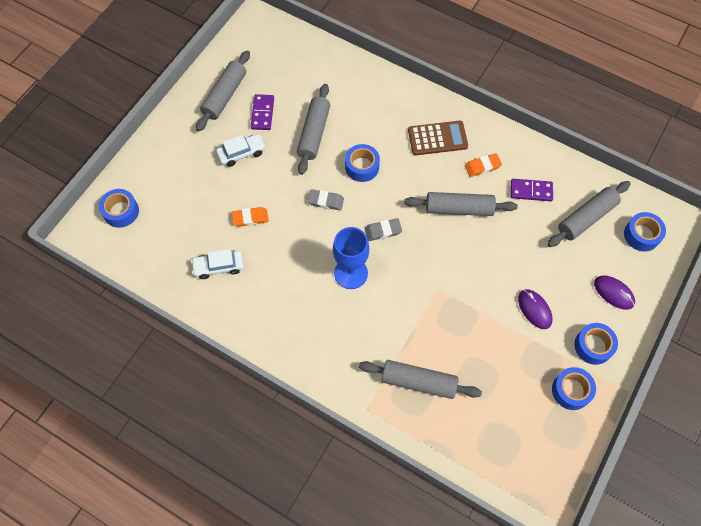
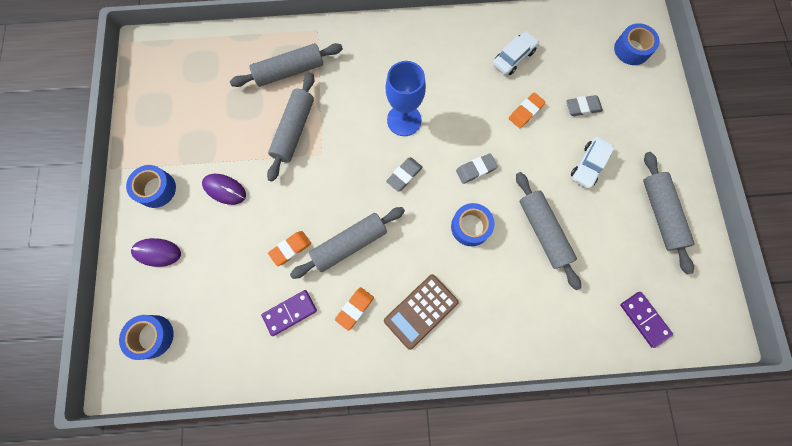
camera: 145 degrees right, 10 degrees up
purple domino [251,94,274,130] -> purple domino moved to [620,292,673,348]
grey rolling pin [547,181,630,247] -> grey rolling pin moved to [267,73,315,182]
blue tape [552,367,596,410] -> none
none -> orange eraser [268,231,311,266]
none -> grey eraser [566,95,603,116]

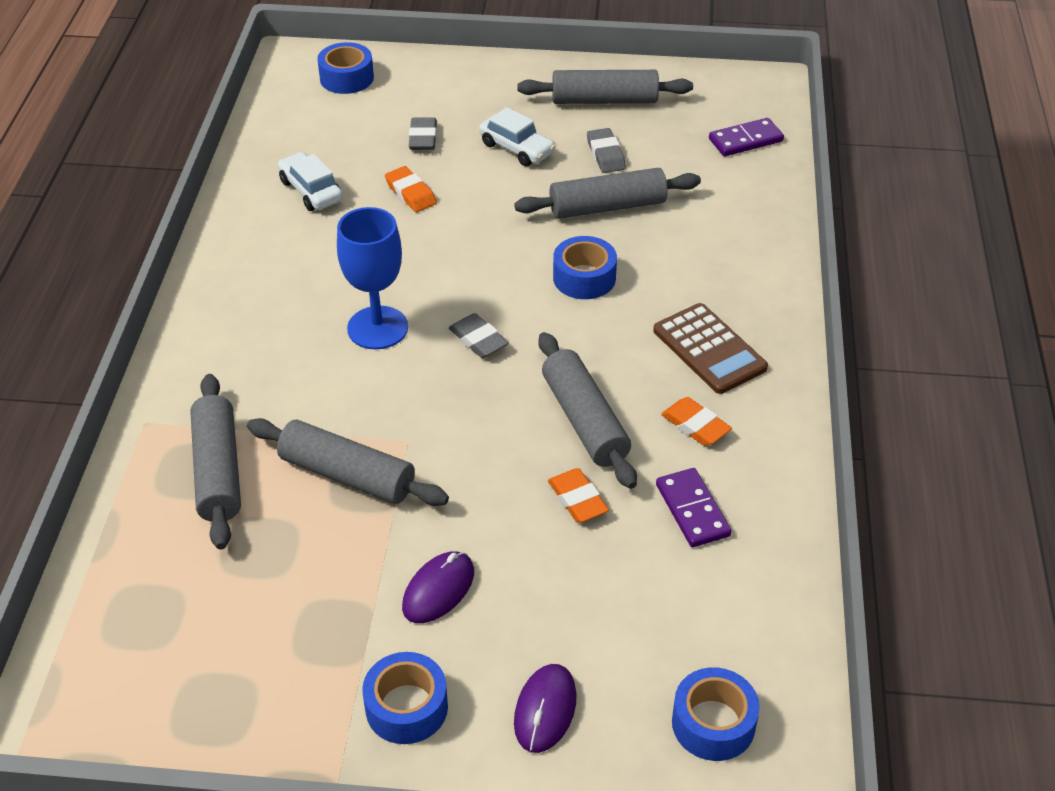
camera: 80 degrees left, 30 degrees down
grey eraser [456,153,498,184] -> grey eraser moved to [587,128,626,173]

